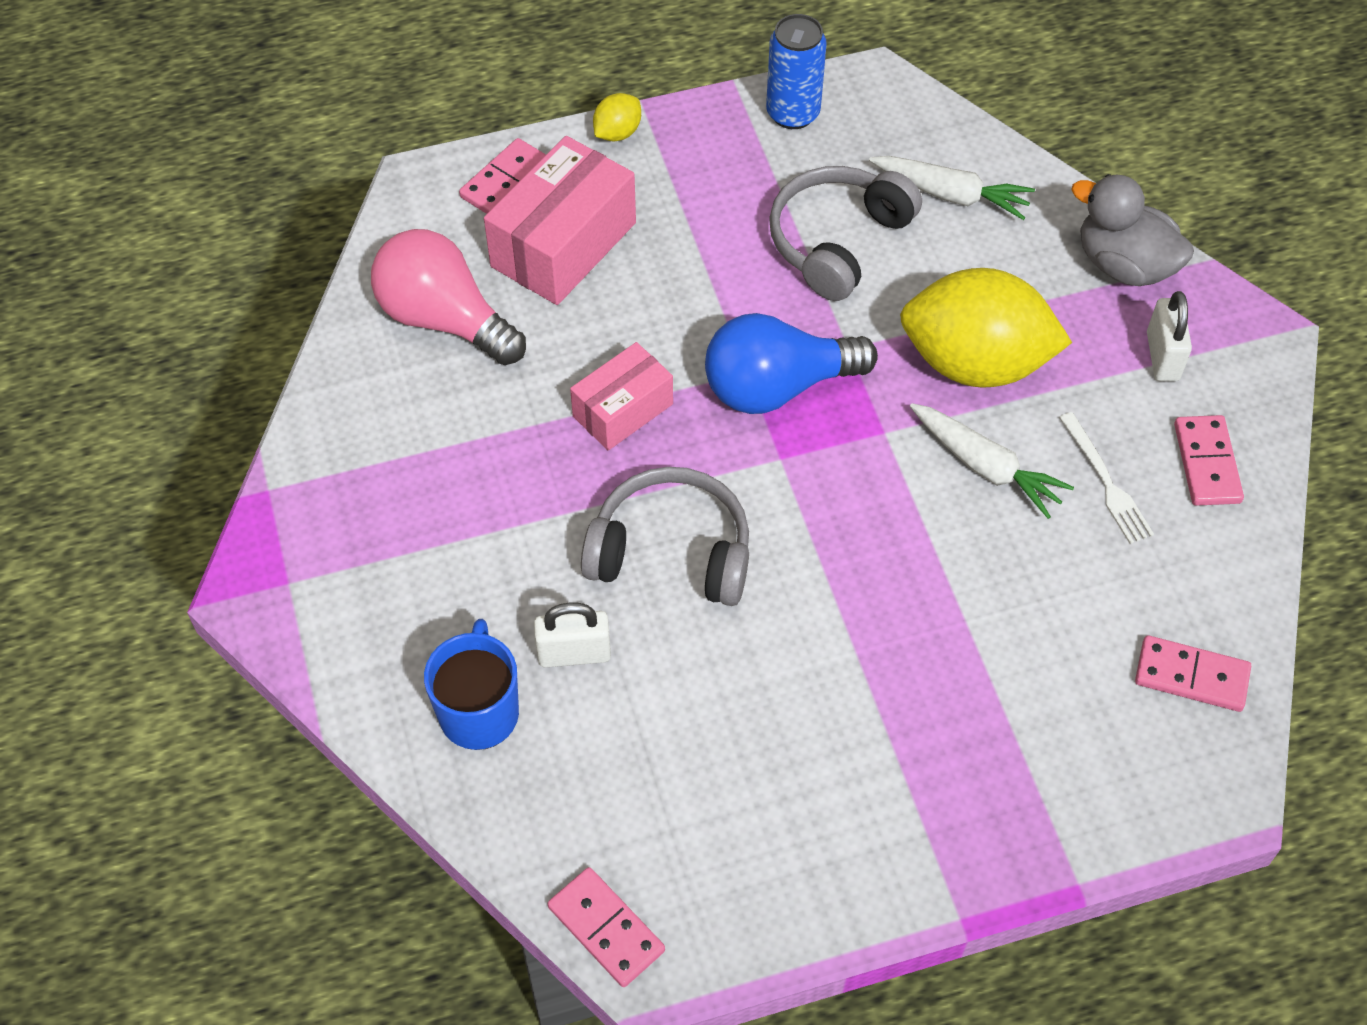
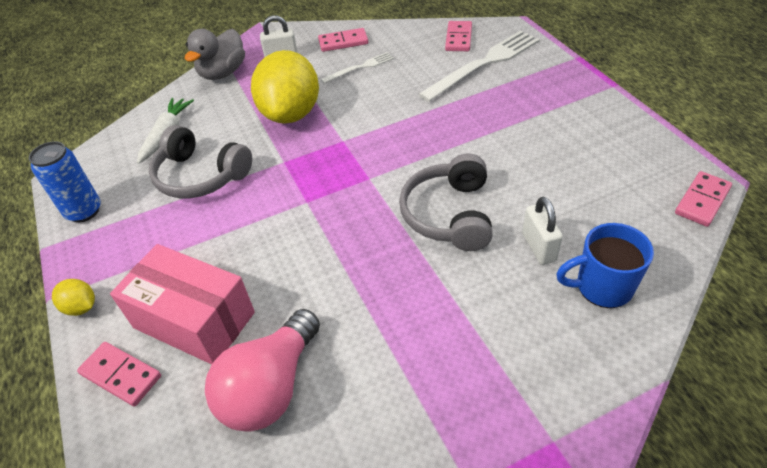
camera: 95 degrees left, 10 degrees down
pink box [570,342,673,450] -> none
blue light bulb [705,313,878,414] -> none
white carrot [910,403,1074,519] -> none
none -> white fork [418,31,540,102]

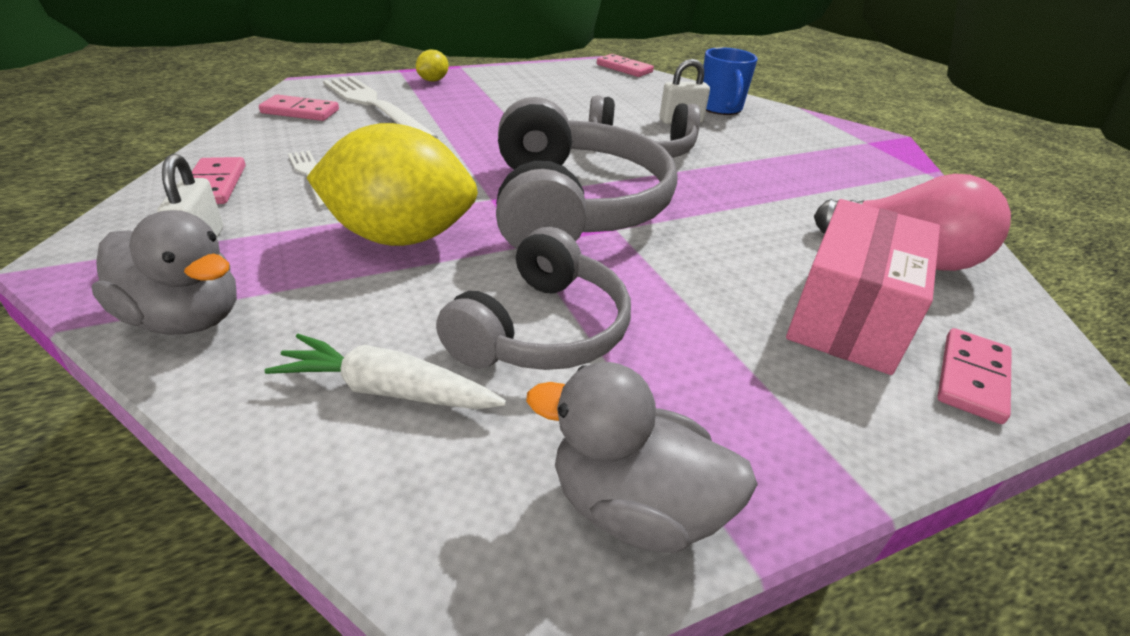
camera: 95 degrees left, 10 degrees down
blue can [29,141,101,222] -> grey duck [526,362,758,553]
yellow lemon [52,279,95,316] -> yellow lemon moved to [416,49,449,81]
none -> grey headphones [496,97,677,249]

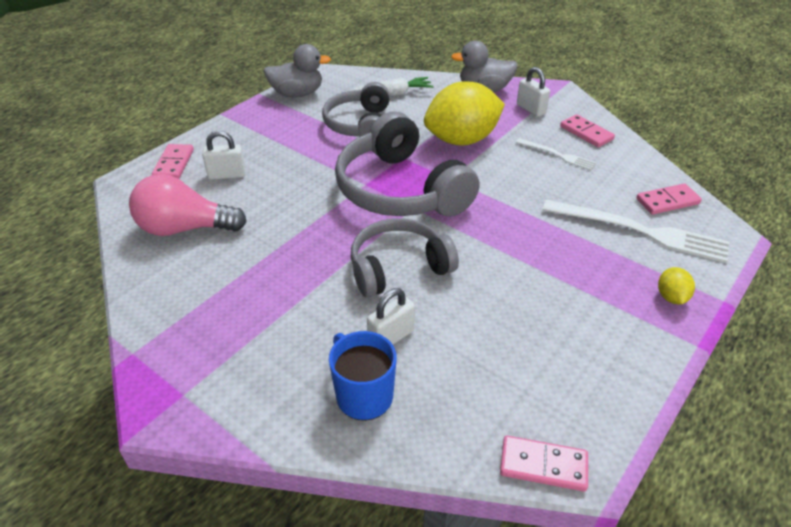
camera: 155 degrees right, 5 degrees up
pink box [786,199,940,375] -> white padlock [202,131,245,180]

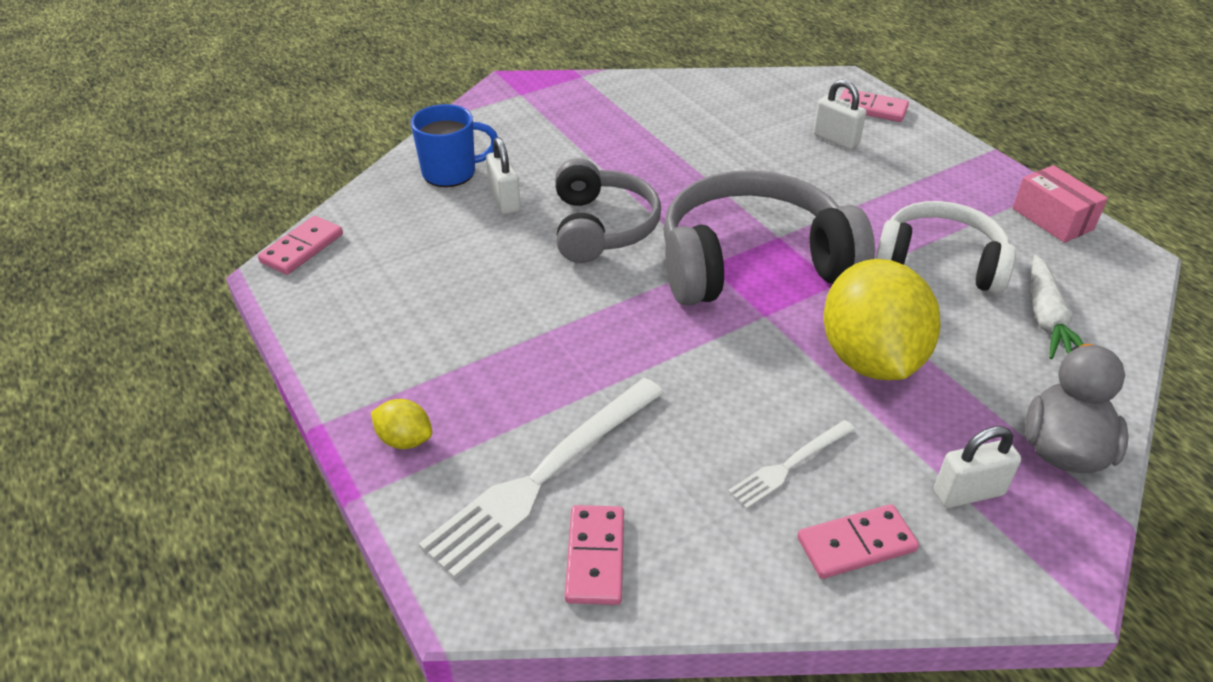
camera: 110 degrees right, 0 degrees up
pink light bulb [129,174,247,236] -> none
white padlock [202,131,245,180] -> white padlock turned 60 degrees counterclockwise [813,80,866,150]
grey duck [264,44,331,97] -> pink box [1012,165,1108,243]
grey headphones [322,82,390,137] -> white headphones [875,201,1016,294]

